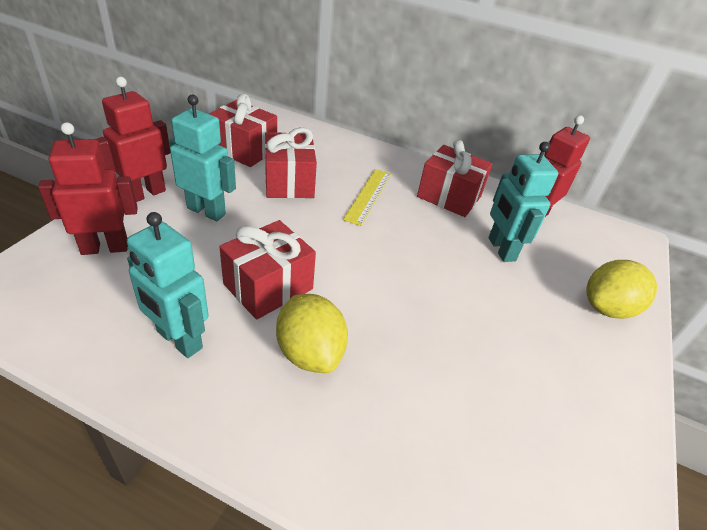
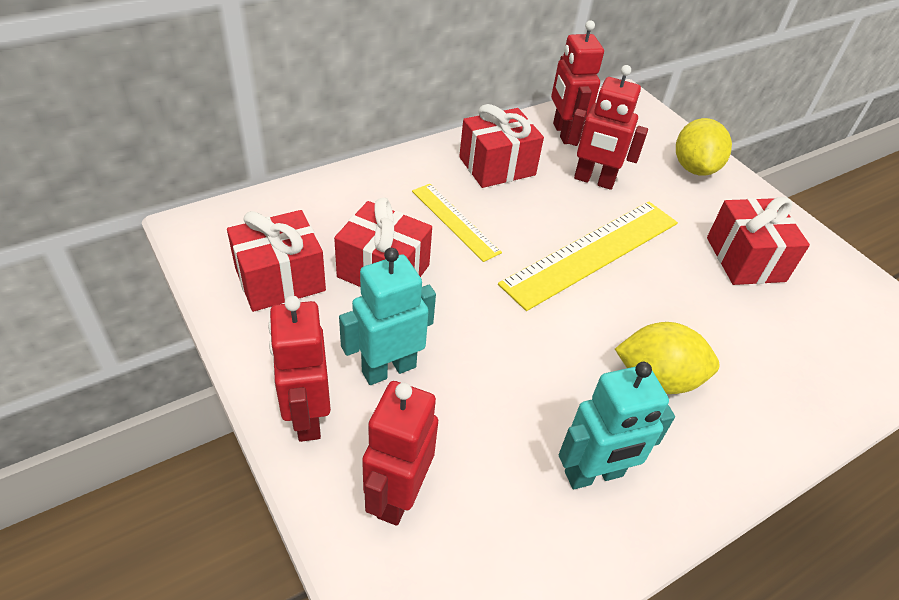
camera: 55 degrees left, 5 degrees up
red gift [219,220,316,320] -> red gift moved to [707,197,810,285]
turquoise robot [489,142,558,262] -> red robot [567,65,648,190]
none -> yellow ruler [498,201,678,311]

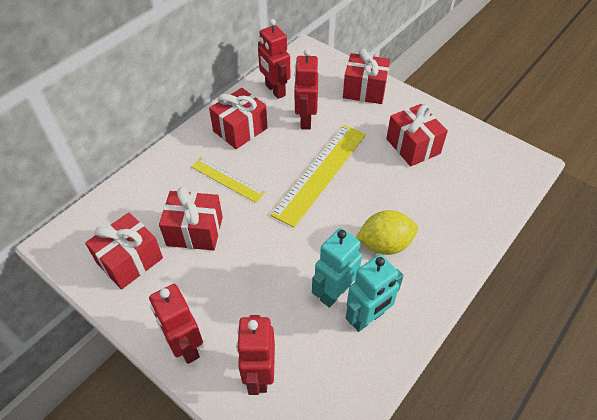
camera: 15 degrees left, 5 degrees up
turquoise robot [339,248,436,385] -> turquoise robot moved to [312,228,362,308]
red robot [567,65,648,190] -> red robot turned 90 degrees clockwise [294,49,318,130]
yellow lemon [676,118,732,176] -> red gift [343,49,390,104]

